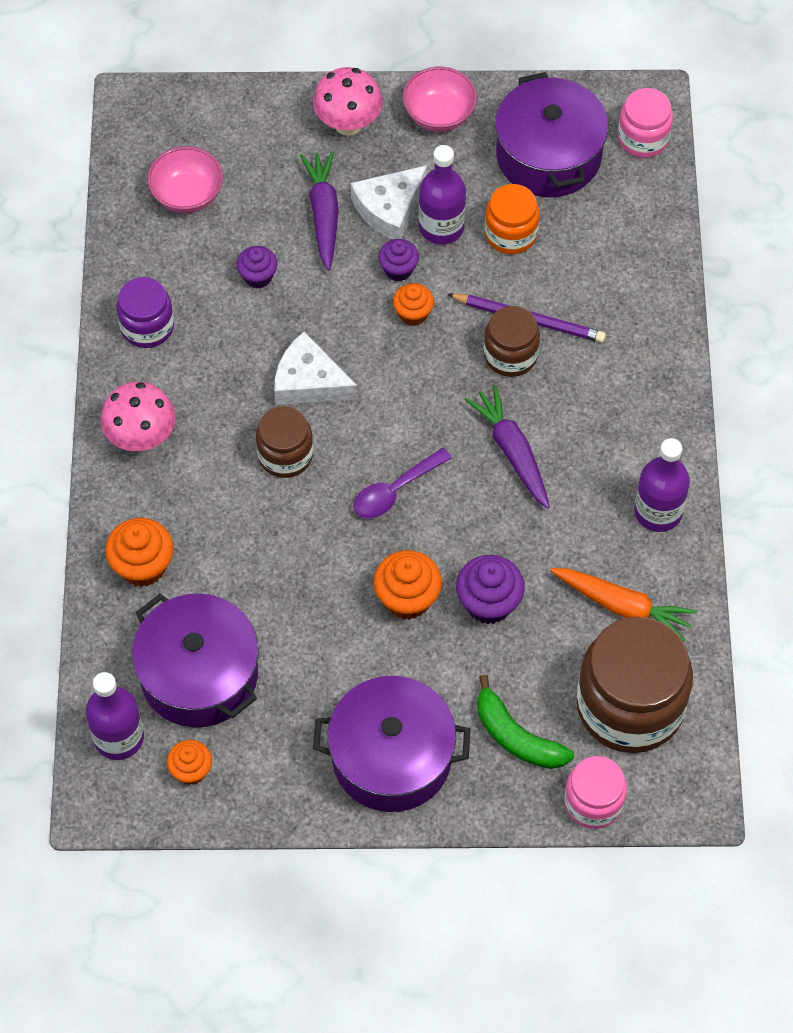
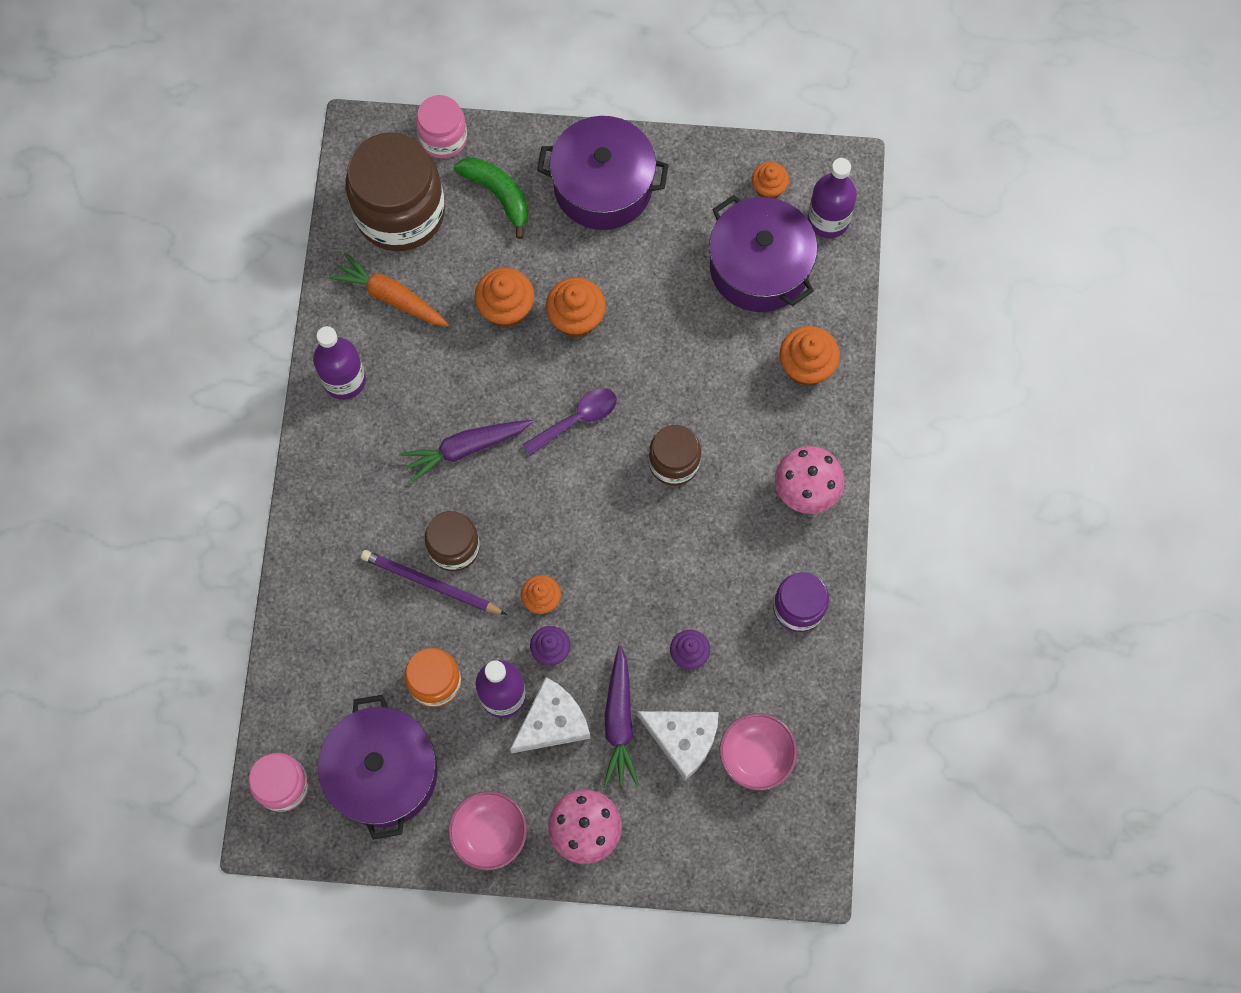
camera: 175 degrees left, 10 degrees up
white cheese [274,332,358,405] -> white cheese moved to [638,711,719,780]
purple cupcake [456,555,525,624] -> orange cupcake [474,268,534,328]
purple carrot [465,385,550,509] -> purple carrot turned 90 degrees clockwise [400,420,533,482]

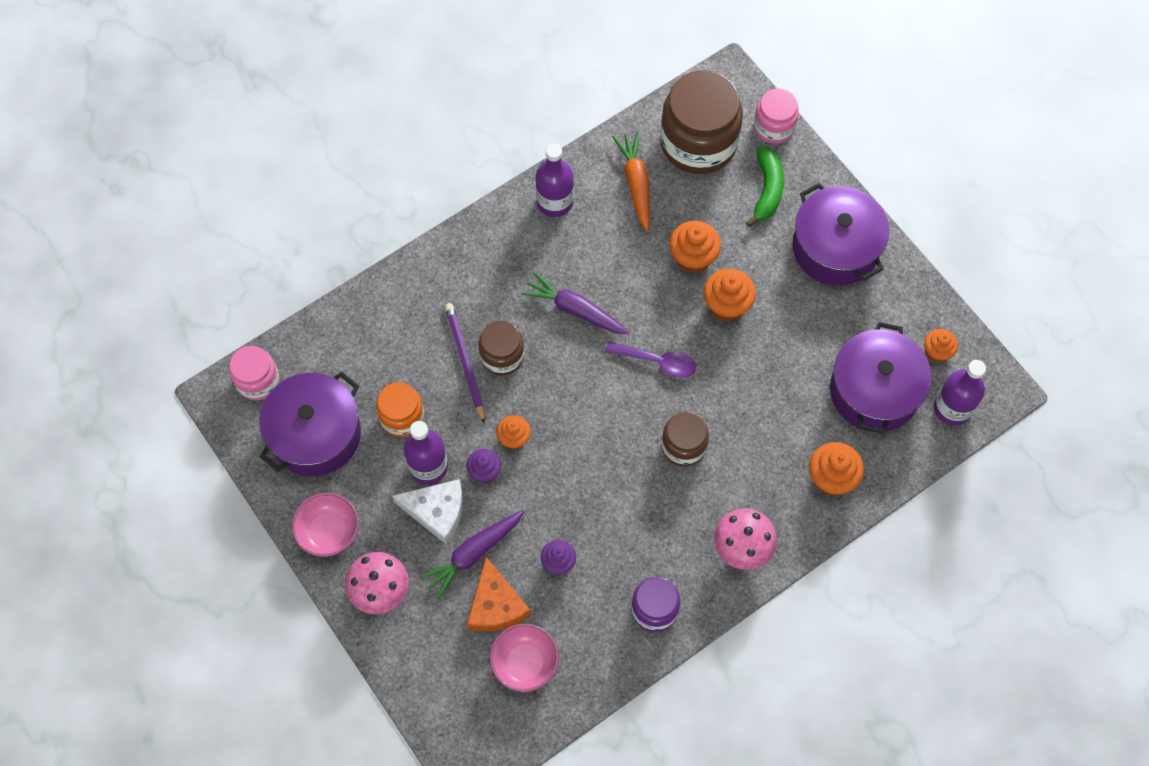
camera: 50 degrees right, 5 degrees down
white cheese [638,711,719,780] -> orange cheese [467,557,531,631]

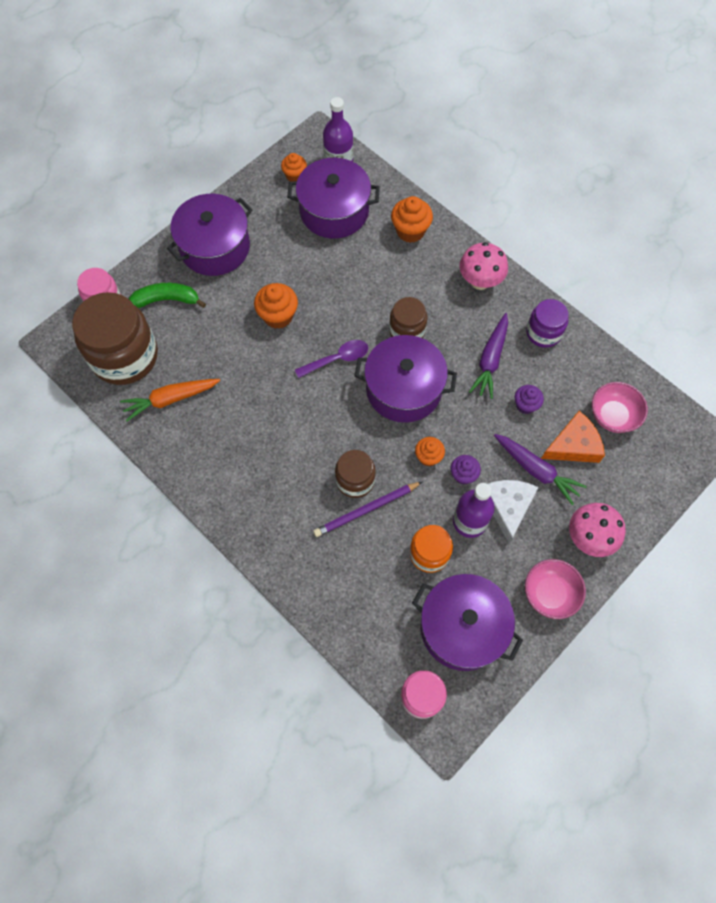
camera: 100 degrees left, 0 degrees up
purple carrot [521,272,630,334] -> purple carrot moved to [469,313,508,399]
purple bottle [536,143,574,217] -> none
purple spoon [605,342,696,377] -> purple spoon turned 60 degrees clockwise [295,340,368,378]
orange cupcake [669,221,721,273] -> none
none -> purple pot [354,335,457,423]

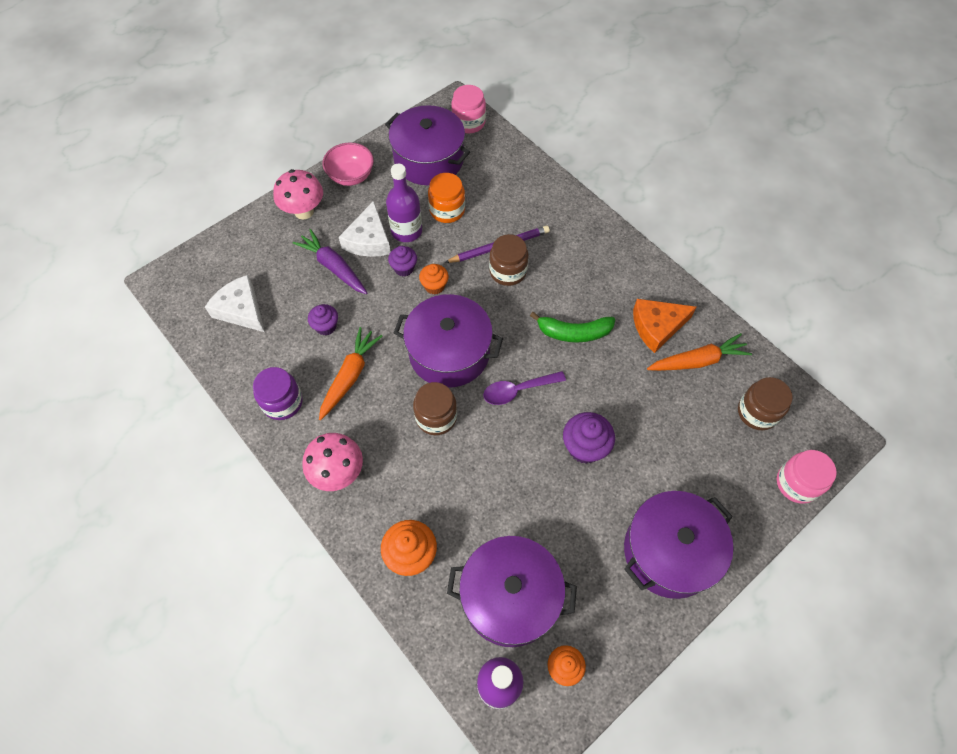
camera: 175 degrees left, 5 degrees down
brown jar [72,292,158,385] -> brown jar [738,377,792,430], size x0.54
green banana [129,283,206,308] -> green banana moved to [530,312,615,342]
orange cupcake [254,283,298,329] -> purple cupcake [563,412,615,464]
purple carrot [469,313,508,399] -> orange carrot [319,327,382,420]
orange cheese [541,411,605,463] -> orange cheese moved to [633,299,697,353]
pink bowl [592,382,648,433] -> white cheese [205,275,265,332]

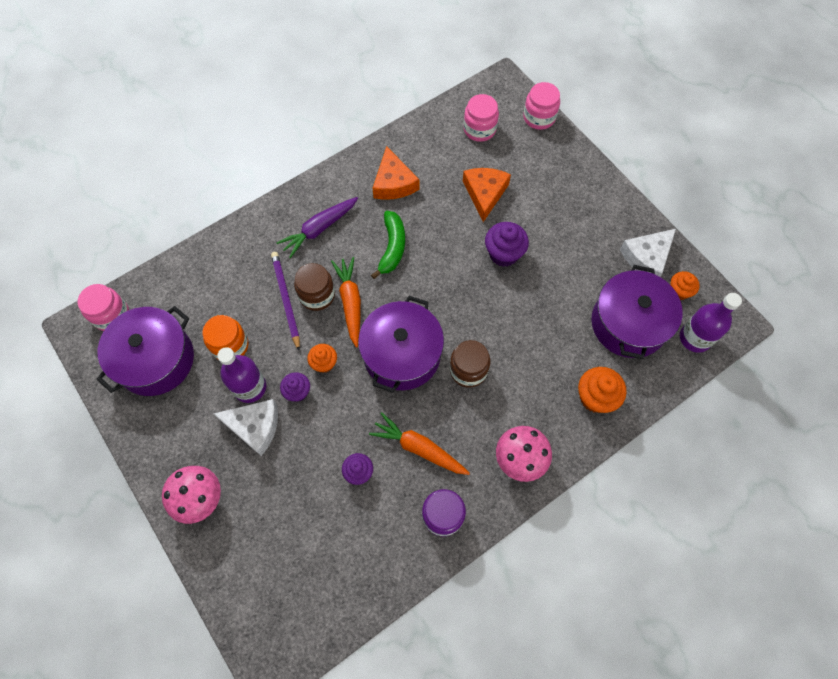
camera: 85 degrees left, 5 degrees up
white cheese [205,275,265,332] -> white cheese moved to [620,229,676,277]
purple carrot [293,229,367,294] -> purple carrot moved to [277,197,358,258]
pink bowl [323,143,374,186] -> none
purple spoon [483,371,566,405] -> none
purple pot [624,491,734,599] -> none
orange carrot [647,333,752,371] -> orange carrot moved to [331,257,361,347]
brown jar [738,377,792,430] -> pink jar [463,94,499,142]
none -> orange cheese [463,168,511,222]

